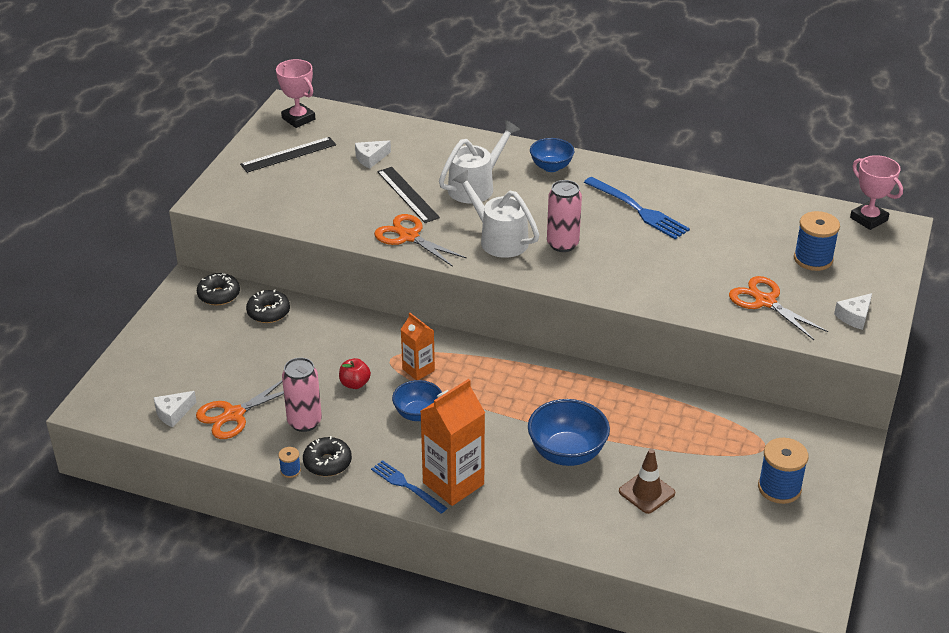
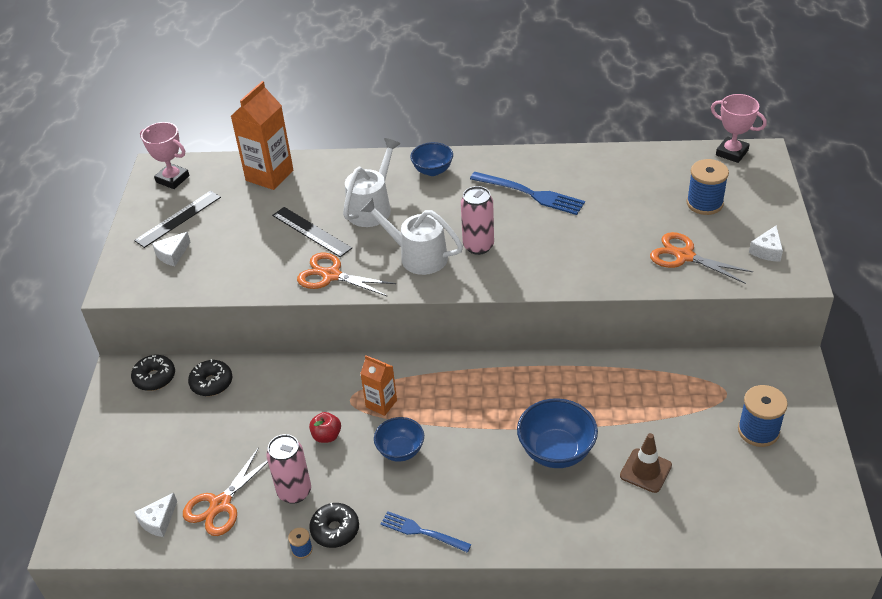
camera: 15 degrees left, 5 degrees up
white cheese [355,140,391,169] -> white cheese moved to [152,232,190,266]
orange carton [420,379,485,506] -> orange carton moved to [231,81,293,190]

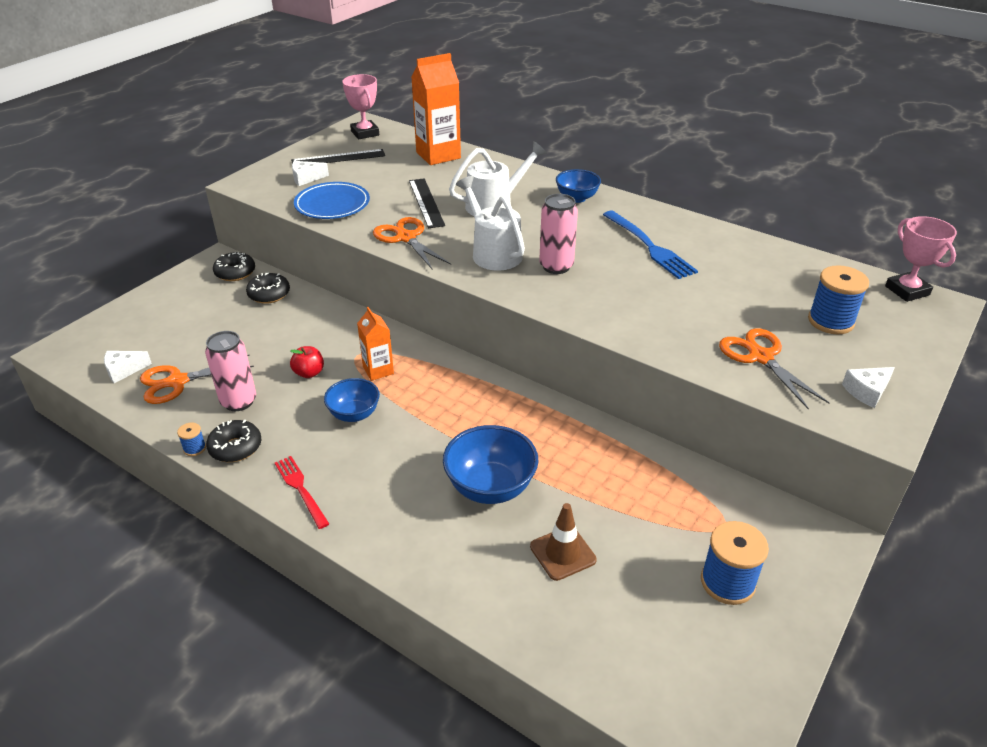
camera: 30 degrees right, 5 degrees down
blue fork [380,511,471,553] -> red fork [275,456,329,529]
none -> blue plate [294,182,370,219]

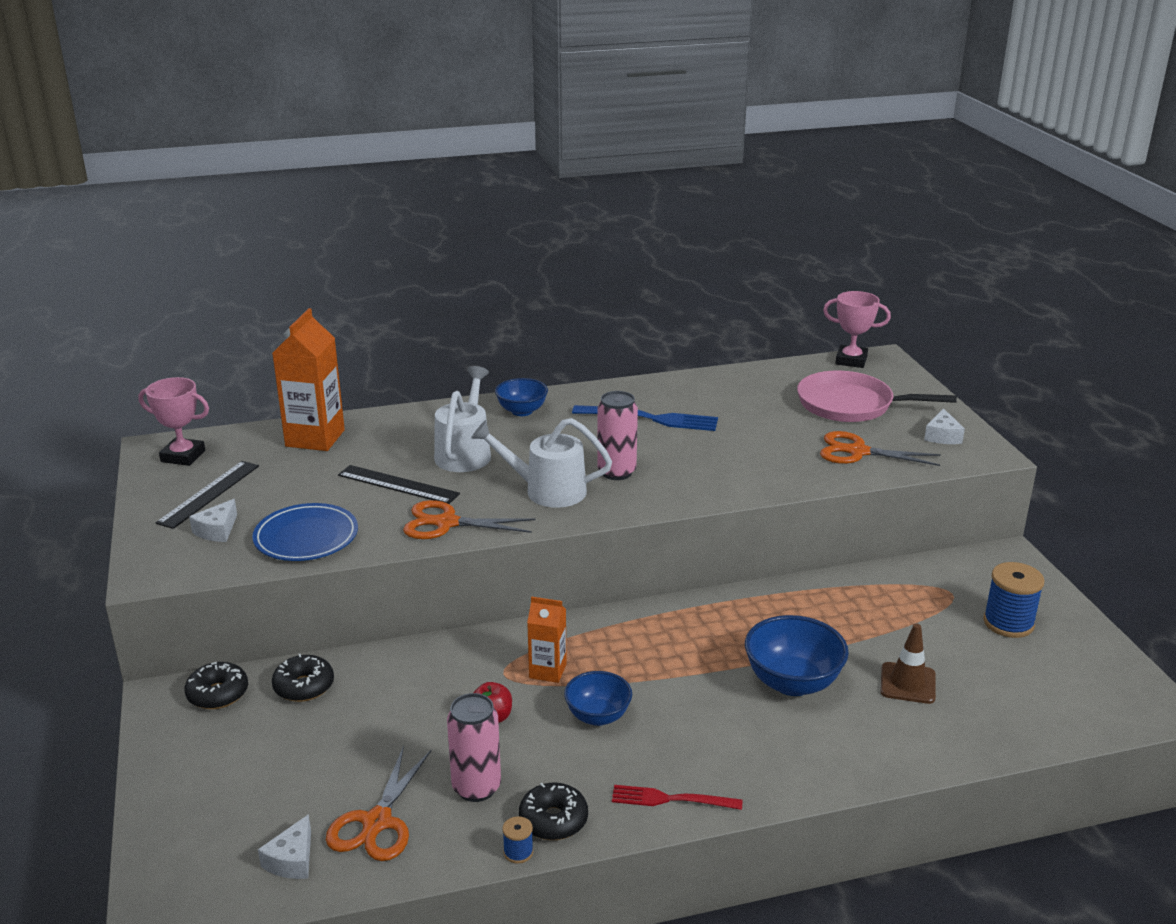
camera: 50 degrees left, 10 degrees down
blue spool [808,265,869,334] -> pink pan [797,371,957,422]

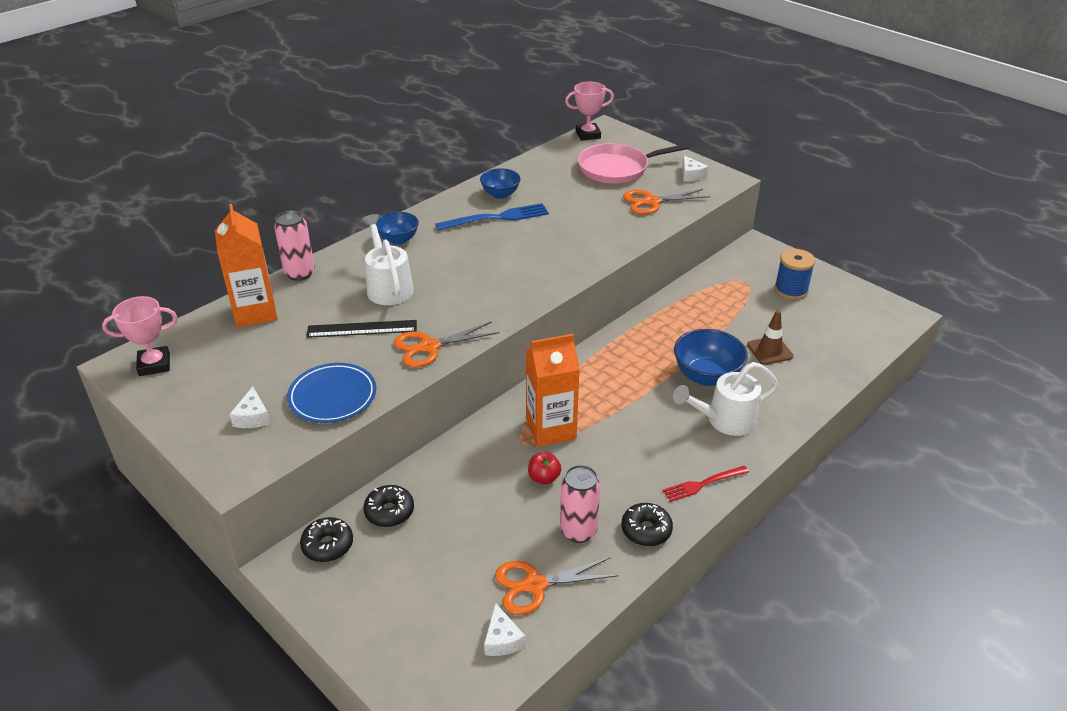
camera: 30 degrees left, 10 degrees up
black ruler [156,461,259,529] -> none
orange scissors [326,746,431,861] -> orange scissors turned 90 degrees clockwise [495,557,618,615]
white watering can [471,418,612,508] -> white watering can moved to [673,362,778,436]
blue spool [502,816,533,864] -> none
orange carton [527,596,567,683] -> orange carton [526,334,580,447], size x1.74
blue bowl [564,671,632,726] -> blue bowl moved to [480,168,521,199]
pink can [597,391,638,480] -> pink can moved to [274,211,315,281]

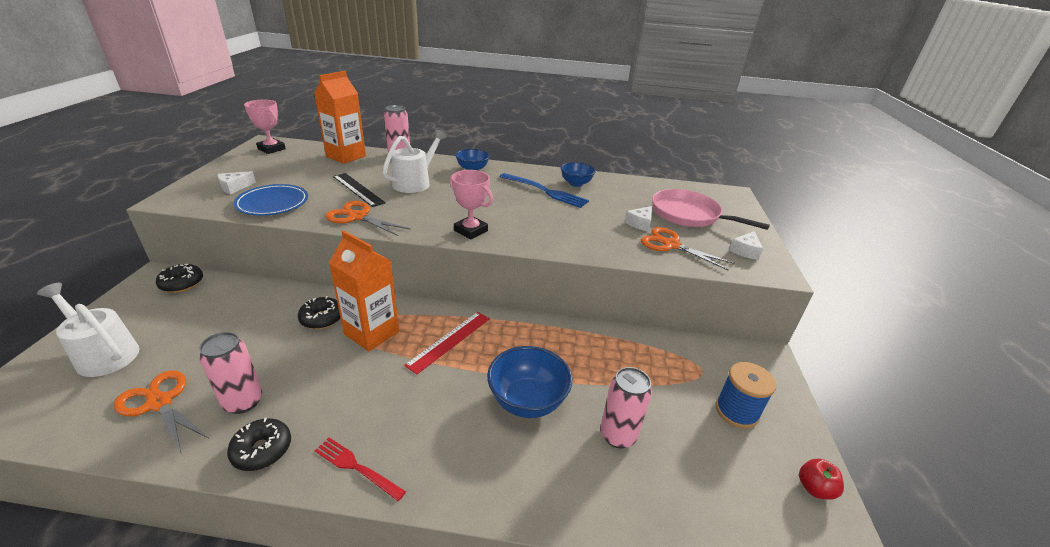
camera: 50 degrees right, 5 degrees down
black donut [363,485,414,527] -> black donut moved to [298,296,340,329]
white cheese [484,602,525,656] -> white cheese moved to [625,206,652,231]
red apple [528,452,561,485] -> red apple moved to [799,458,844,500]
pink trophy [565,82,614,141] -> pink trophy moved to [450,170,493,239]
white watering can [673,362,778,436] -> white watering can moved to [37,283,139,377]
brown traffic cone [747,310,794,365] -> pink can [600,367,652,448]
none -> red ruler [404,312,490,374]

